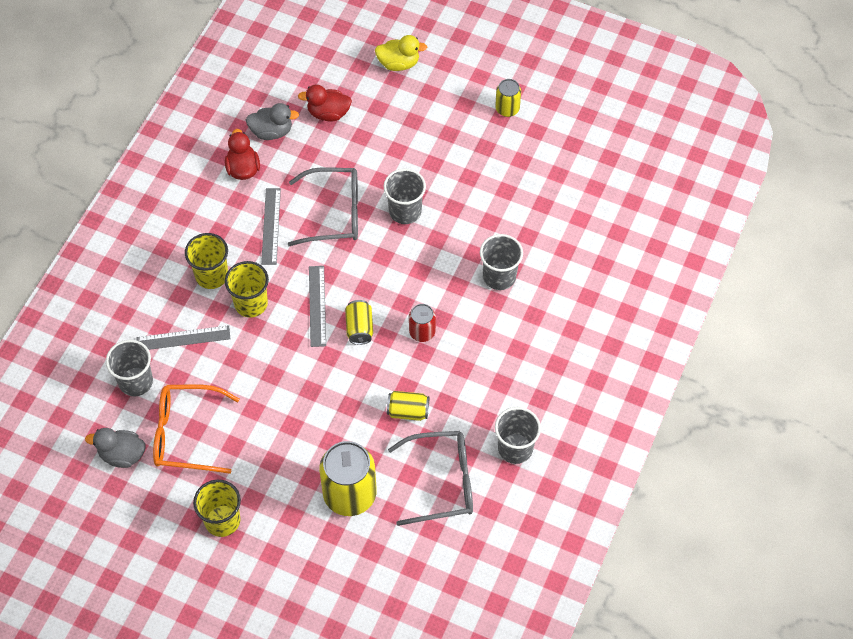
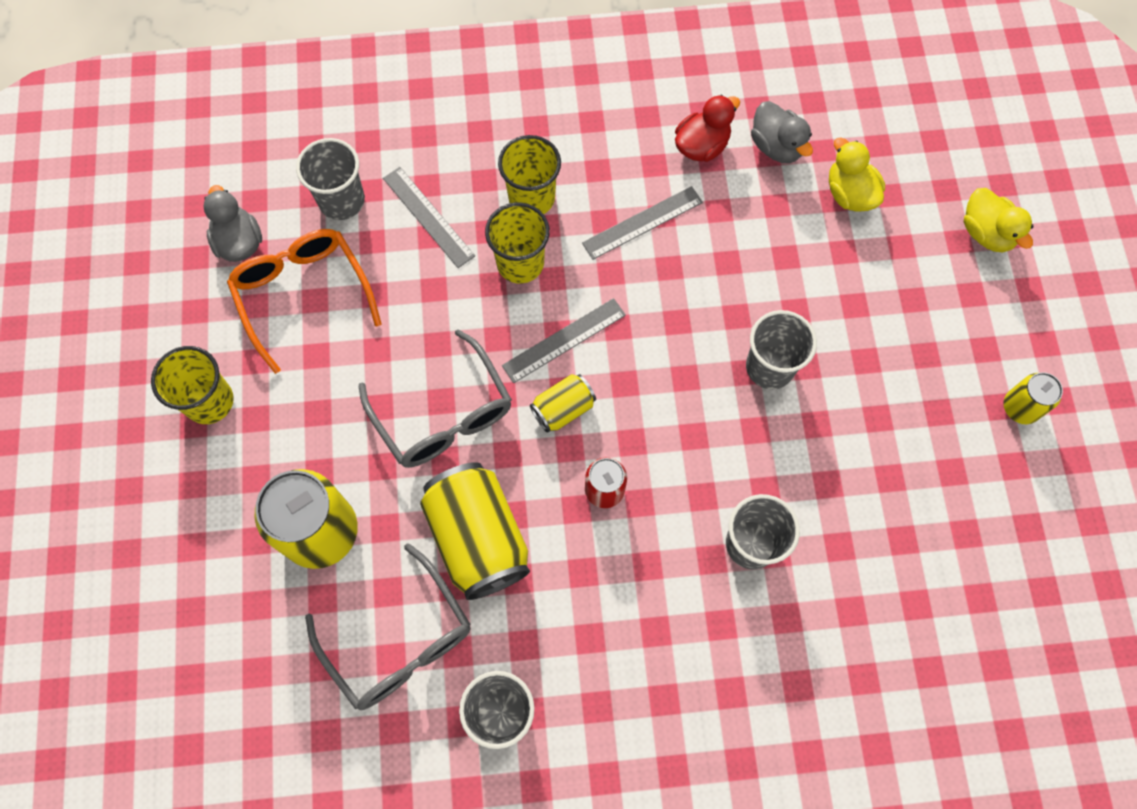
camera: 60 degrees right, 10 degrees up
grey glasses [288,167,358,246] -> grey glasses moved to [359,329,512,468]
red duck [298,84,352,122] -> yellow duck [829,138,885,212]
yellow can [387,391,429,421] -> yellow can [420,462,530,600], size x1.93

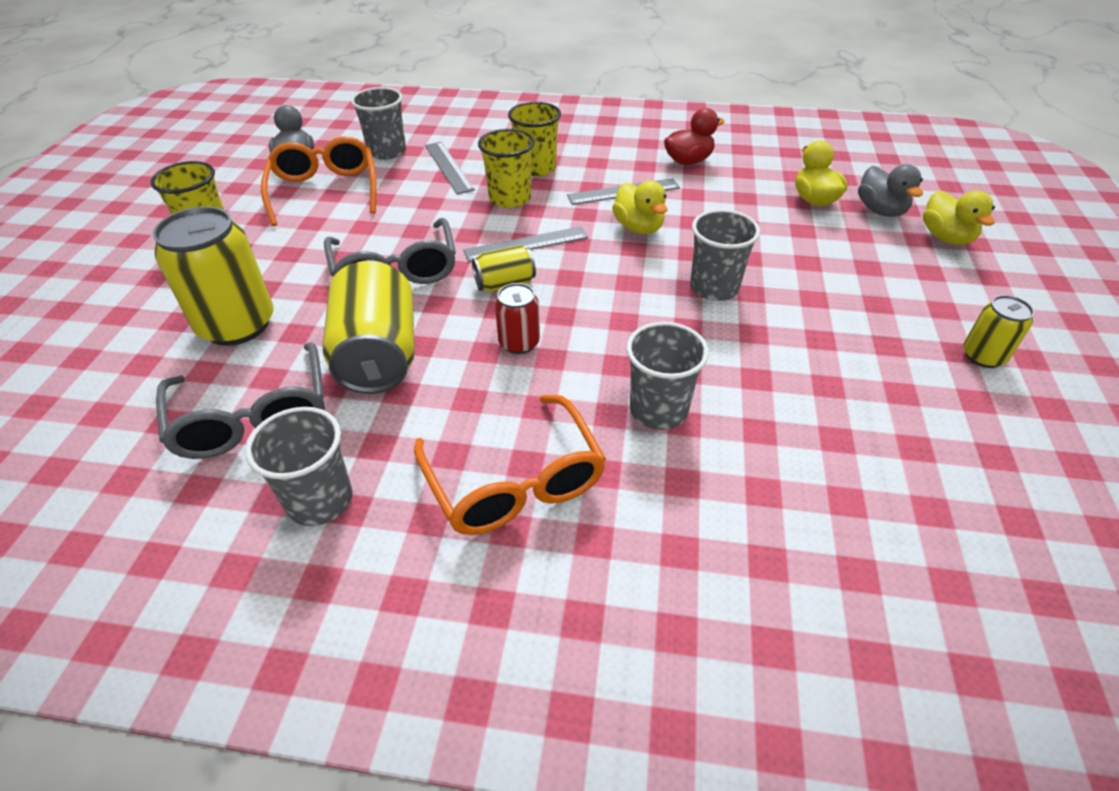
camera: 15 degrees right, 25 degrees down
grey duck [751,101,813,163] -> grey duck moved to [858,164,923,217]
none -> orange glasses [414,395,606,535]
none -> yellow duck [612,181,667,234]

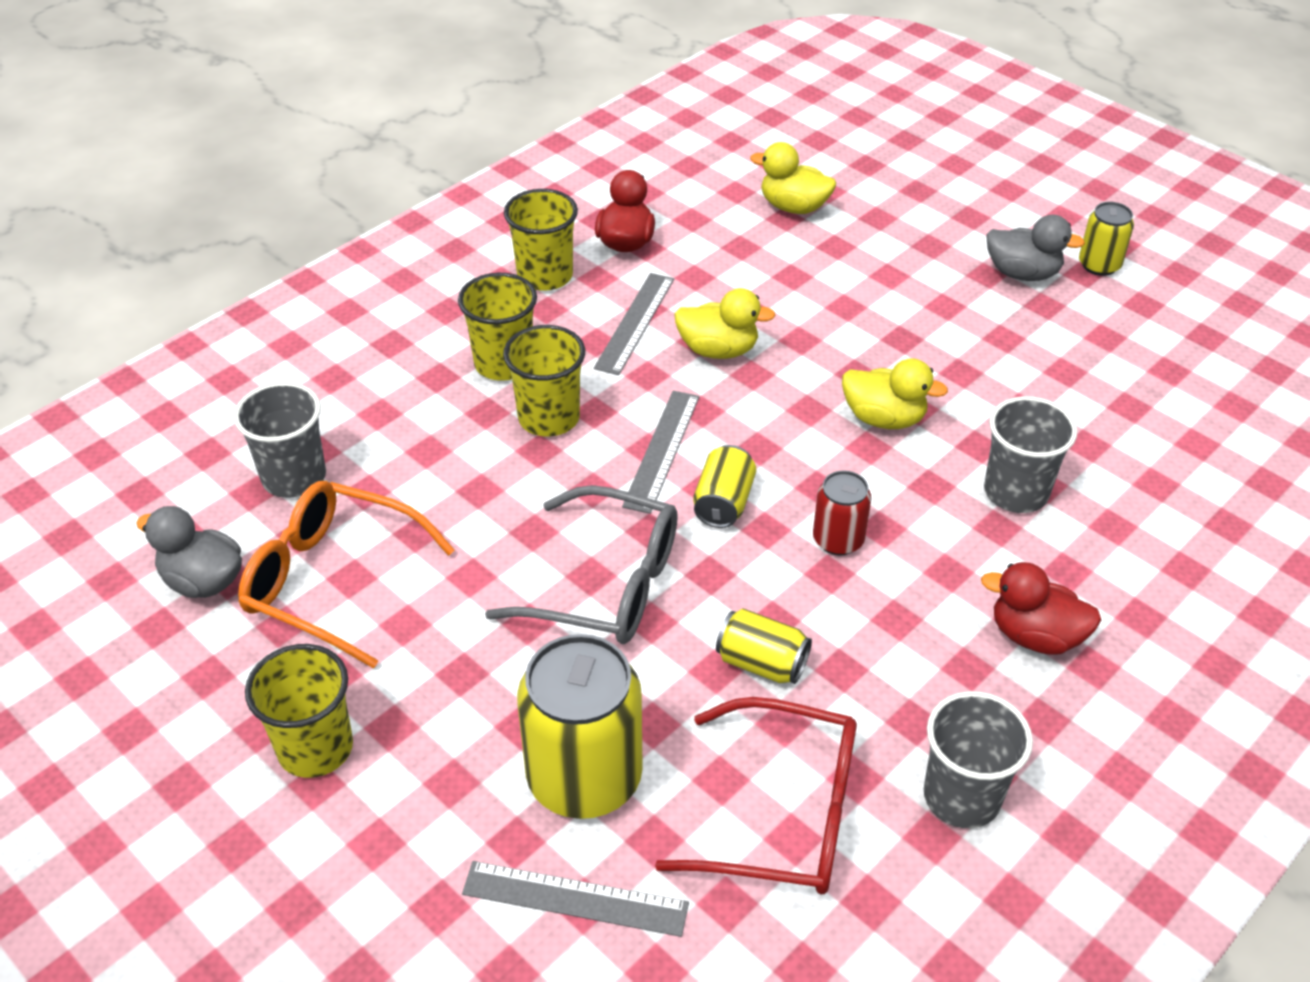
camera: 55 degrees left, 0 degrees up
grey glasses [156,342,325,459] -> red glasses [655,697,857,894]
yellow can [323,260,415,394] -> yellow can [716,608,812,684], size x0.52
orange glasses [414,395,606,535] -> red duck [981,562,1101,655]
grey ruler [425,142,475,194] -> grey ruler moved to [462,861,689,937]
grey cup [690,209,760,301] -> none
grey duck [858,164,923,217] -> grey duck moved to [986,214,1085,281]
yellow duck [923,190,995,245] -> yellow duck moved to [842,358,948,429]
none -> yellow cup [504,189,578,291]

